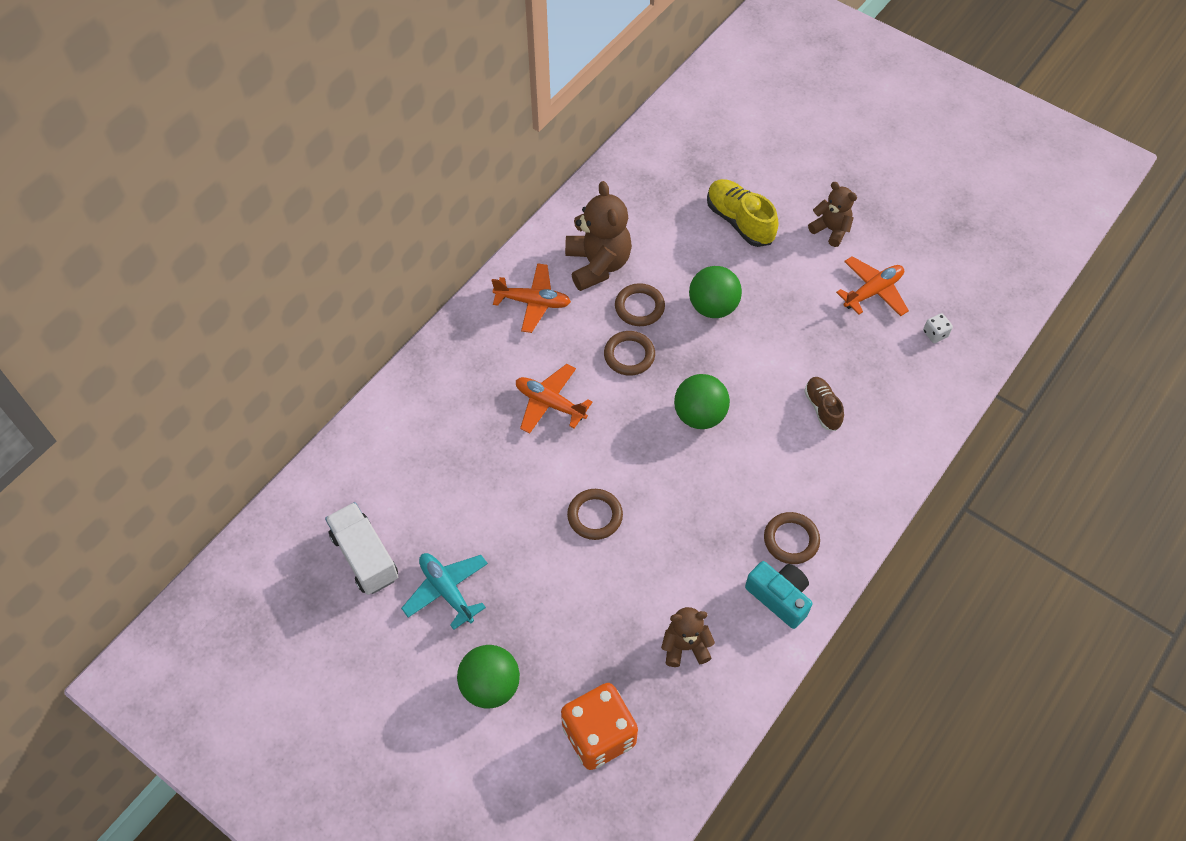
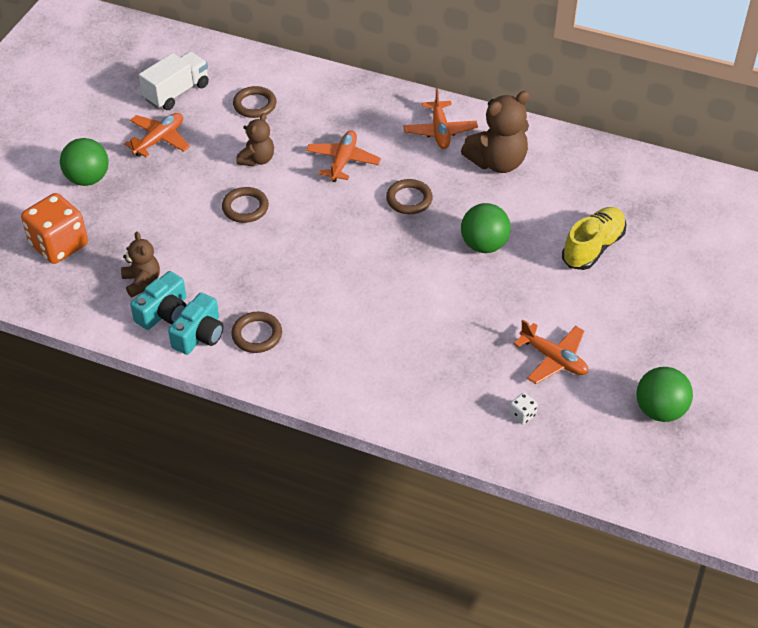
camera: 75 degrees right, 10 degrees down
turquoise plane [401,553,488,630] -> orange plane [124,113,190,157]
brown ring [615,283,665,326] -> brown ring moved to [233,86,276,118]
green ball [674,374,730,429] -> green ball moved to [636,367,693,422]
brown shoe [804,377,844,431] -> none
brown teddy bear [808,182,857,247] -> brown teddy bear moved to [236,113,274,167]
none -> turquoise camera [130,271,187,330]

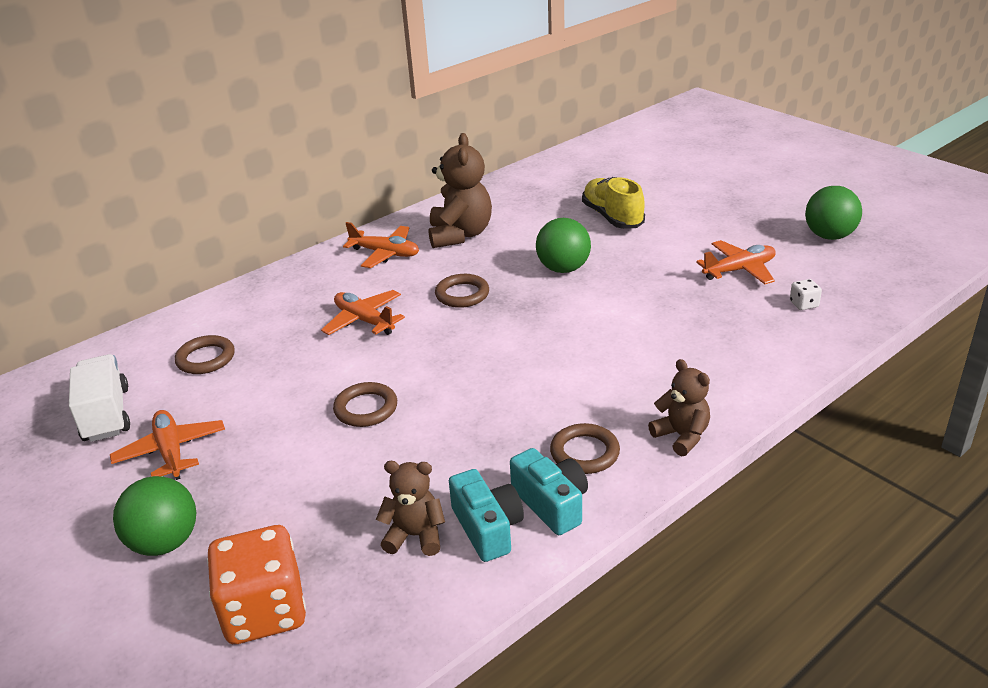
camera: 60 degrees left, 15 degrees down
brown teddy bear [236,113,274,167] -> brown teddy bear moved to [648,359,710,456]

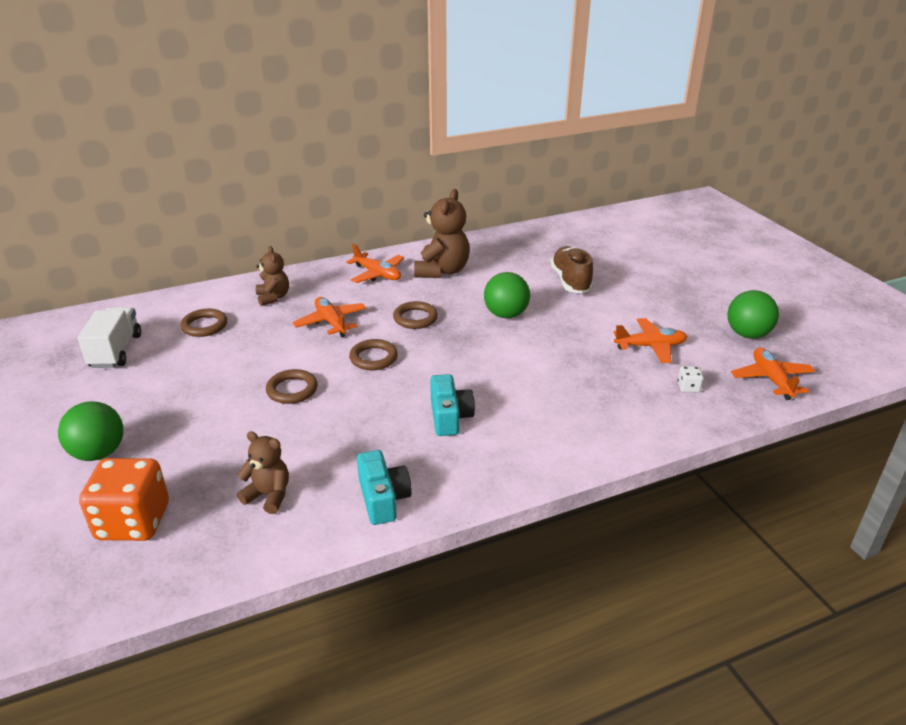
camera: 15 degrees right, 0 degrees up
orange plane [110,410,225,480] -> orange plane moved to [731,348,815,400]
turquoise camera [449,469,524,562] -> turquoise camera moved to [430,374,475,436]
brown ring [550,423,620,474] -> brown ring moved to [349,339,398,370]
yellow shoe [582,177,645,229] -> brown shoe [551,246,593,294]
brown teddy bear [648,359,710,456] -> brown teddy bear moved to [256,246,289,306]

